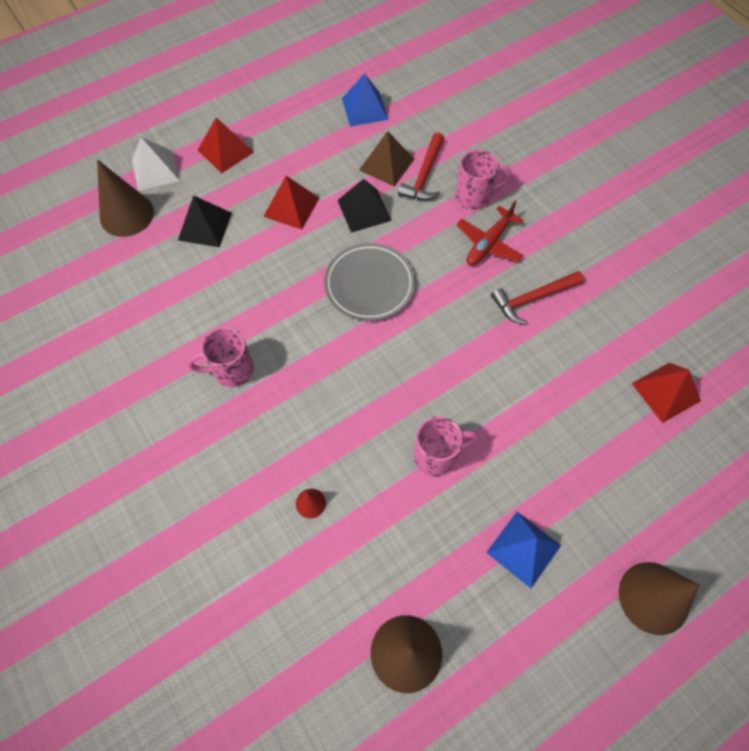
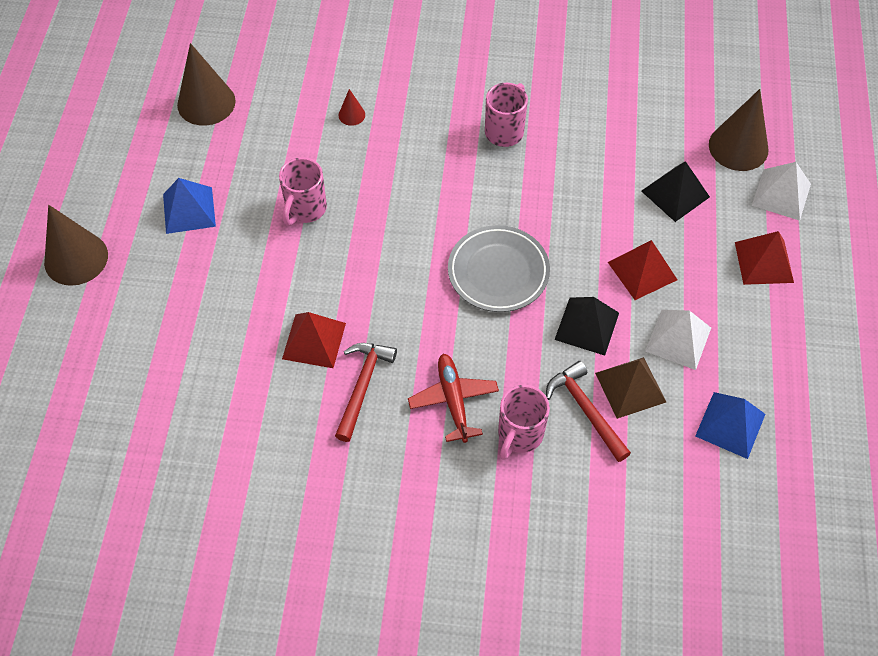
camera: 130 degrees right, 5 degrees down
red pyramid [632,362,701,423] -> red pyramid moved to [282,312,346,368]
none -> white pyramid [645,310,711,370]

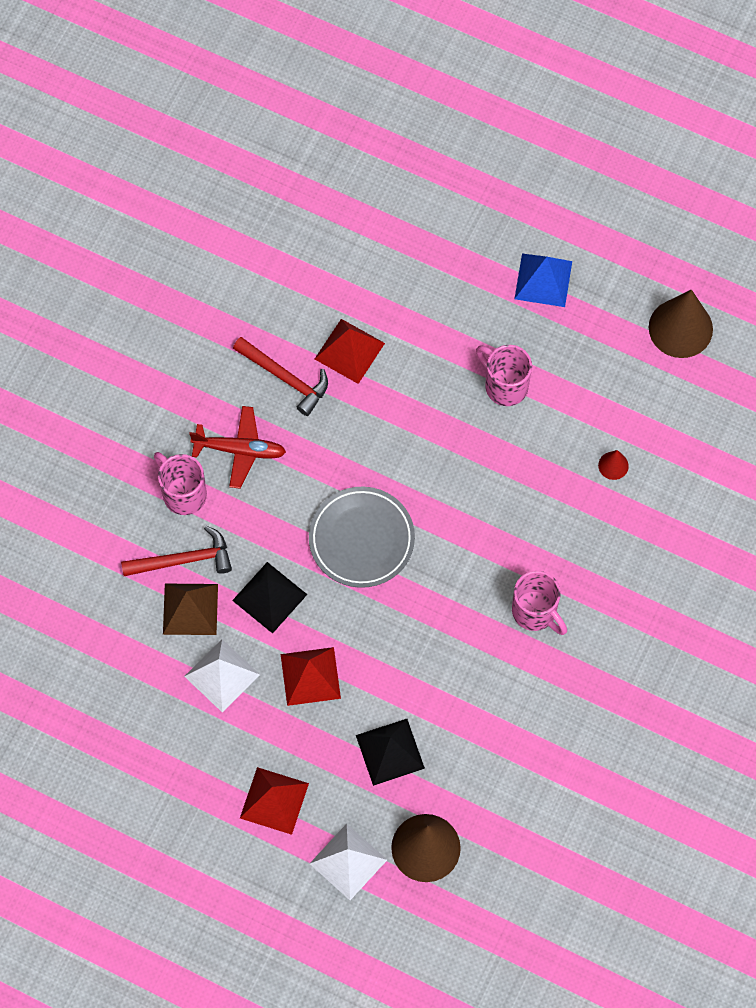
camera: 110 degrees right, 10 degrees up
brown cone [44,205,108,286] -> none
blue pyramid [695,392,765,459] -> none

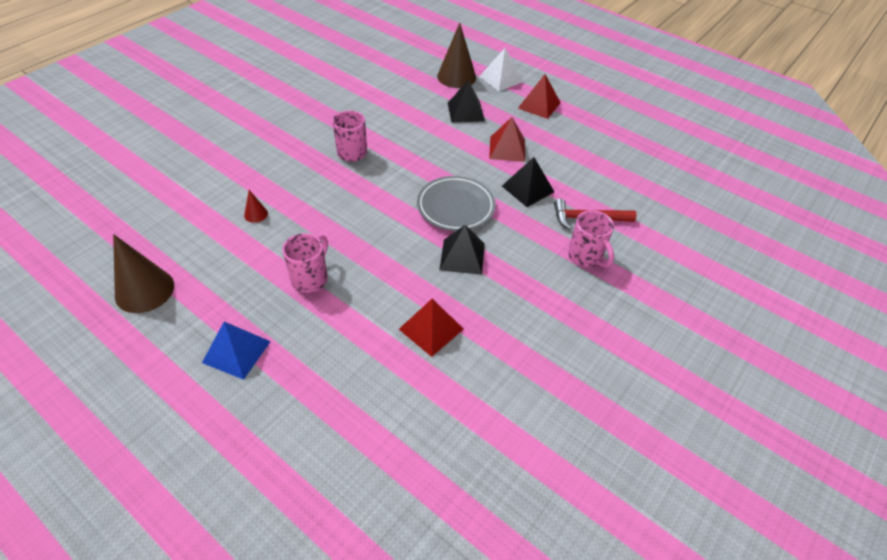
camera: 170 degrees left, 20 degrees down
brown pyramid [163,584,218,635] -> none
white pyramid [184,639,260,712] -> none
red plane [189,406,286,489] -> none
red hammer [233,337,328,416] -> none
pink mug [476,345,532,406] -> pink mug turned 120 degrees counterclockwise [282,233,328,293]
none -> black pyramid [440,225,485,275]

